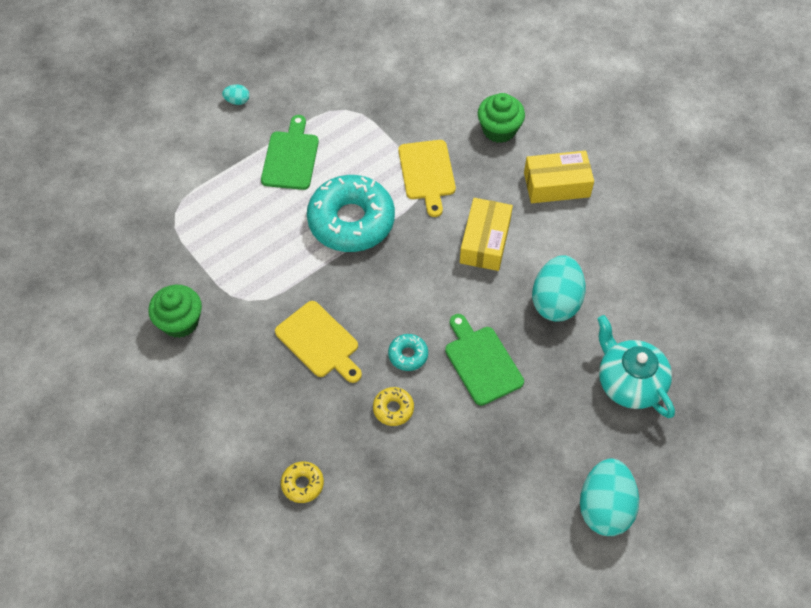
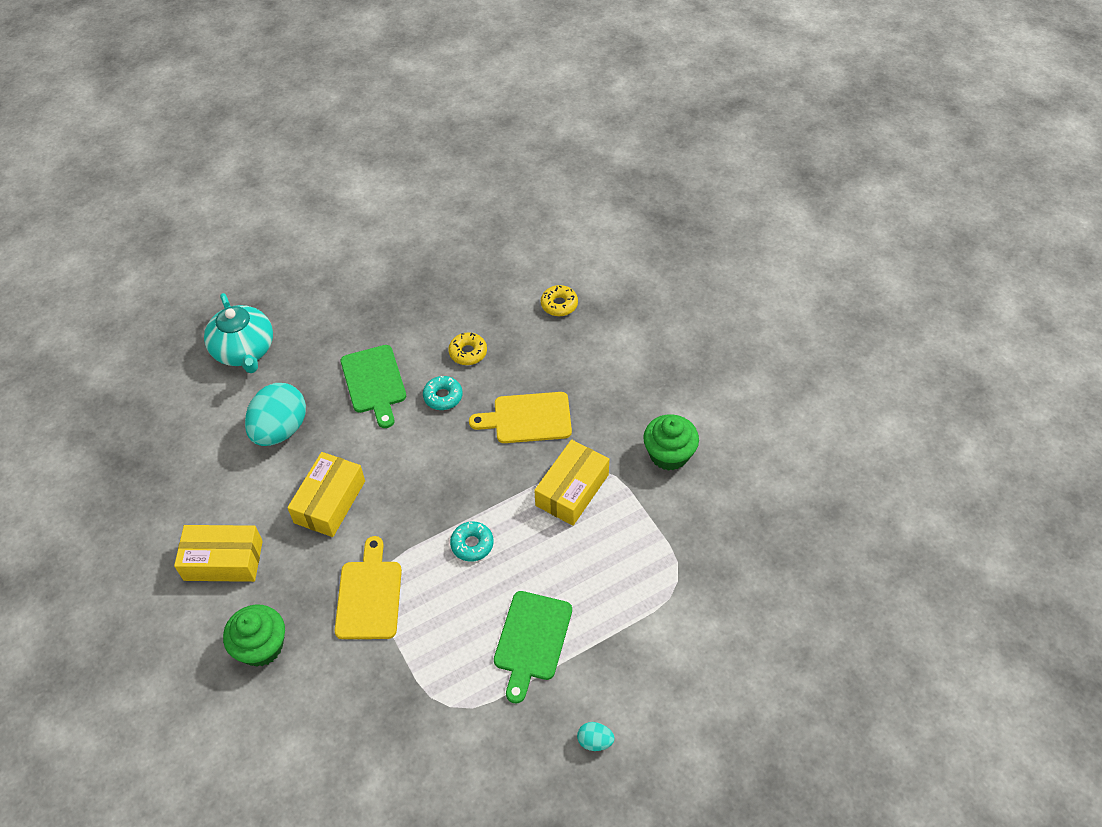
camera: 170 degrees left, 5 degrees down
yellow cutting board [275,301,362,383] -> yellow cutting board turned 60 degrees counterclockwise [469,392,572,443]
turquoise donut [307,175,395,252] -> turquoise donut [450,521,494,562], size x0.43
turquoise egg [580,459,639,536] -> none
none -> yellow box [534,440,609,526]

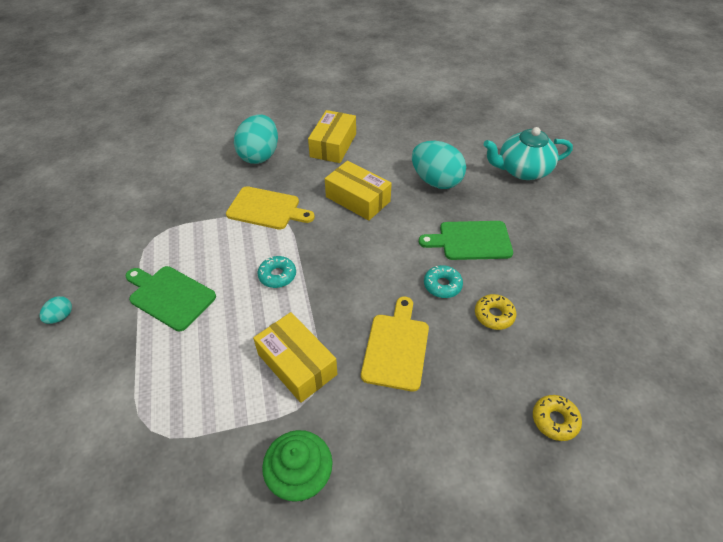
camera: 105 degrees right, 5 degrees down
green cupcake [223,605,285,667] -> turquoise egg [234,114,278,164]

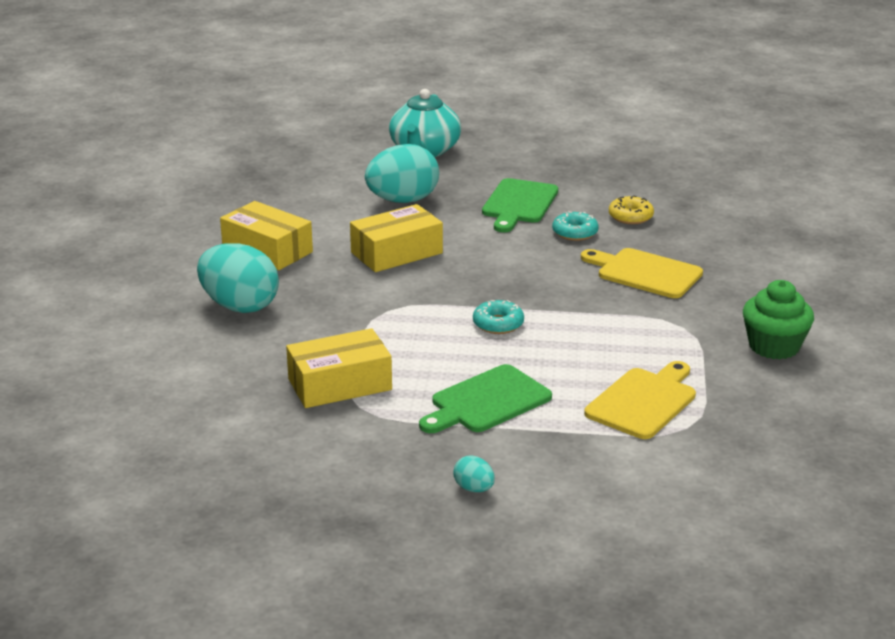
camera: 70 degrees left, 20 degrees down
yellow cutting board [226,186,315,230] -> yellow cutting board moved to [584,361,696,439]
yellow box [253,312,337,403] -> yellow box moved to [286,328,392,408]
yellow donut [533,395,582,441] -> none

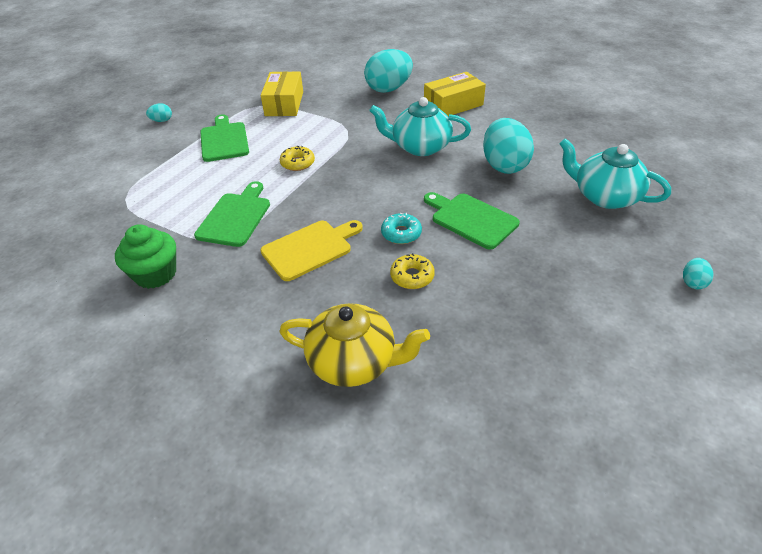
camera: 115 degrees right, 15 degrees up
yellow box [350,204,443,272] -> turquoise teapot [369,97,471,156]
turquoise donut [473,300,524,334] -> yellow donut [280,146,315,171]
yellow cutting board [584,361,696,439] -> none
none -> green cutting board [194,181,270,247]
none -> yellow teapot [279,303,430,387]
none -> turquoise egg [683,258,713,289]

